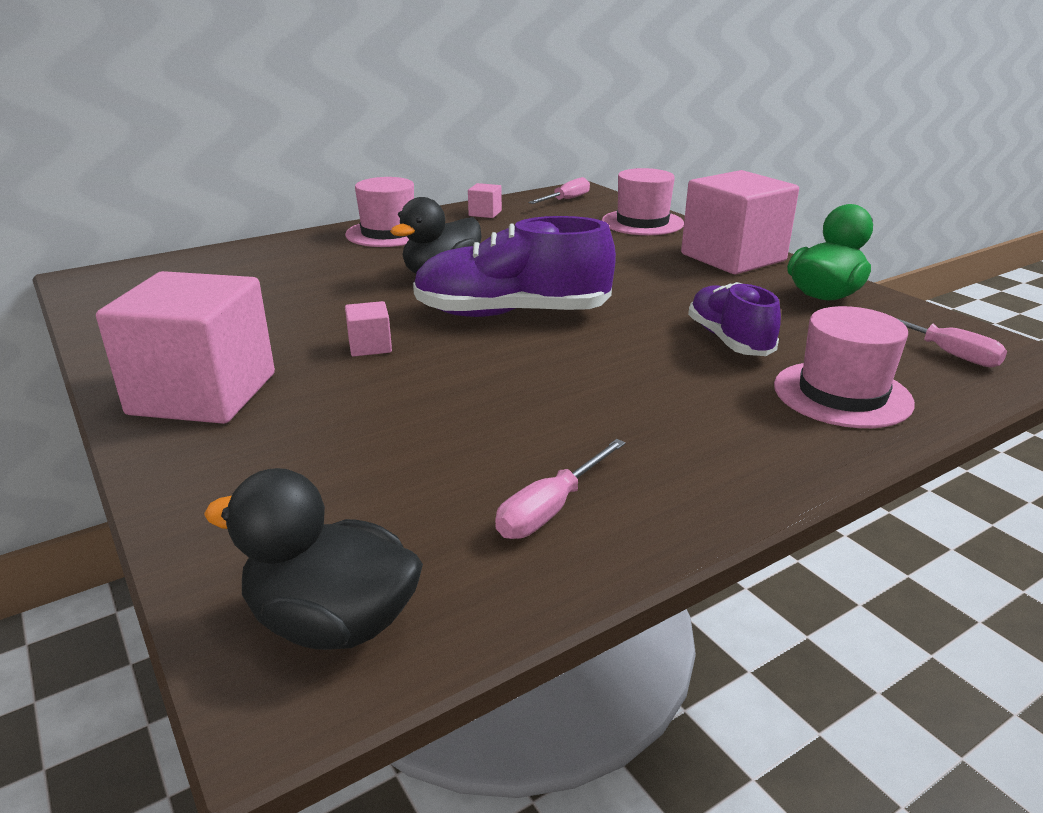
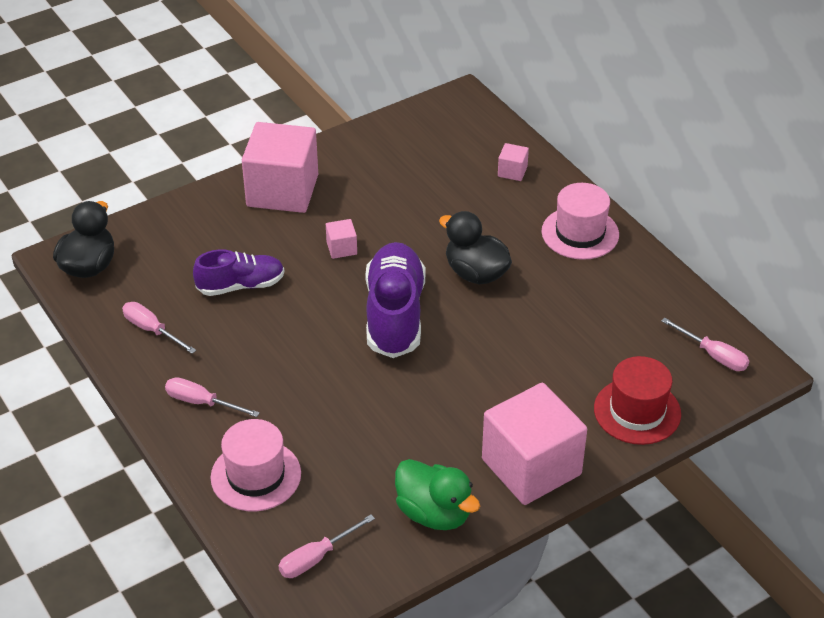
camera: 90 degrees right, 15 degrees up
pink cube [468,183,502,218] -> pink cube moved to [498,143,529,181]
pink hat [602,168,684,235] -> red hat [594,356,681,445]
purple shoe [688,282,781,356] -> purple shoe moved to [193,249,285,296]
none -> pink screwdriver [165,377,260,417]

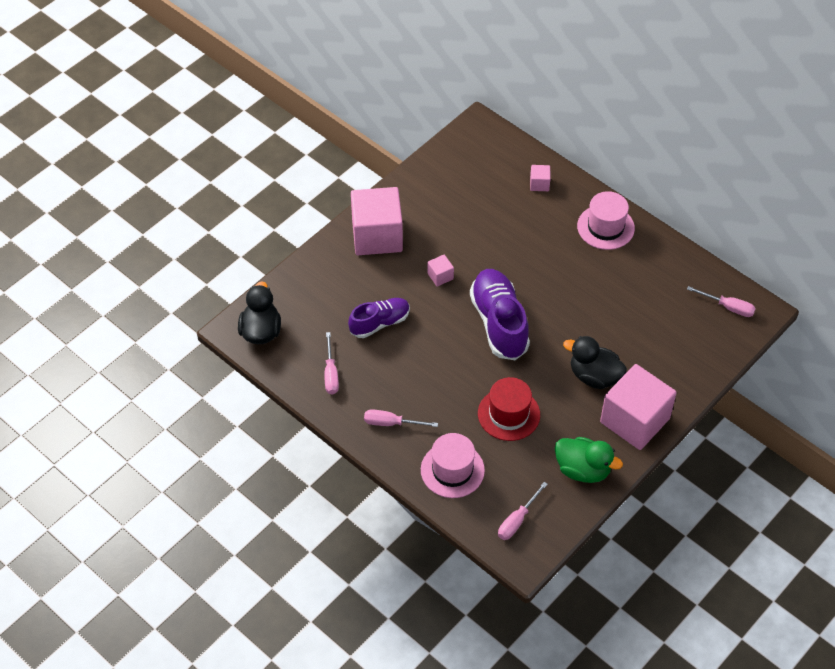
camera: 15 degrees left, 10 degrees up
pink screwdriver [122,302,196,354] -> pink screwdriver turned 120 degrees counterclockwise [324,332,339,394]
black duck [439,211,512,284] -> black duck moved to [563,336,627,389]
red hat [594,356,681,445] -> red hat moved to [478,377,540,441]

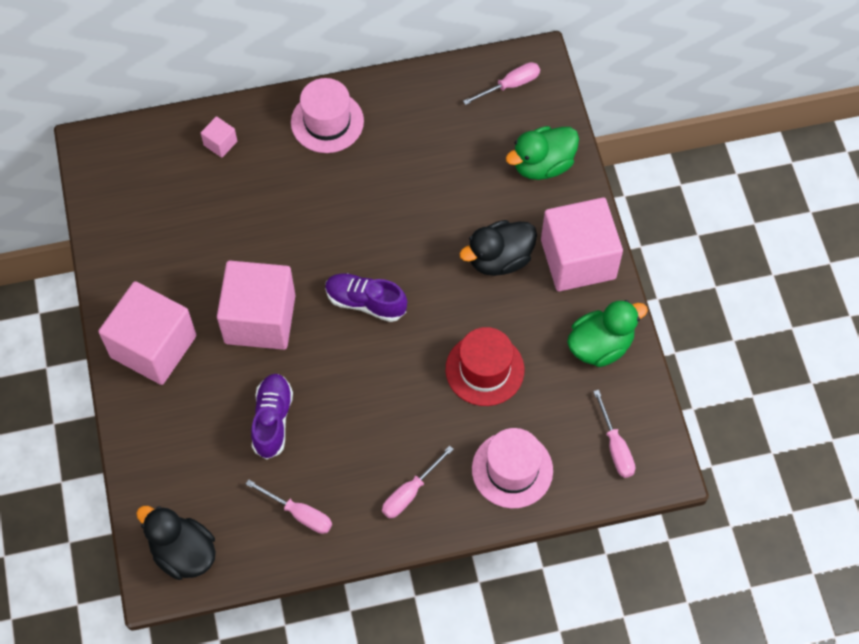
camera: 55 degrees left, 10 degrees up
pink cube [427,255,454,287] -> pink cube [217,261,296,350], size x2.43
purple shoe [470,269,530,360] -> purple shoe [325,273,407,322], size x0.62
none -> green duck [506,126,579,180]

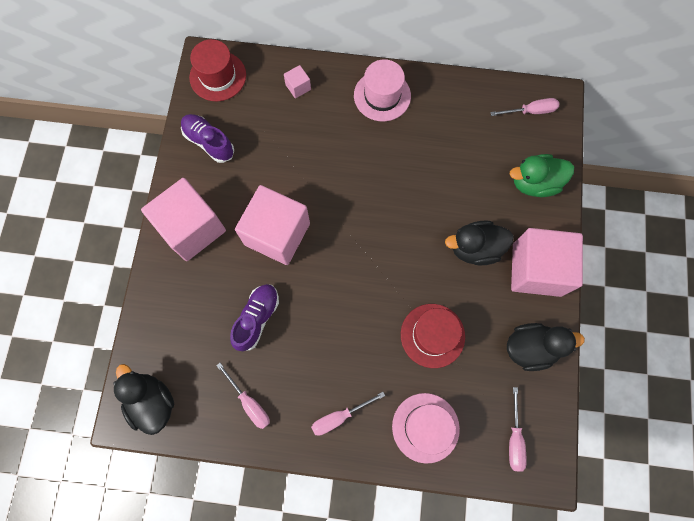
camera: 20 degrees right, 10 degrees up
purple shoe [325,273,407,322] -> purple shoe moved to [181,114,234,163]
green duck [567,300,648,367] -> black duck [507,323,585,371]
none -> red hat [189,39,246,101]

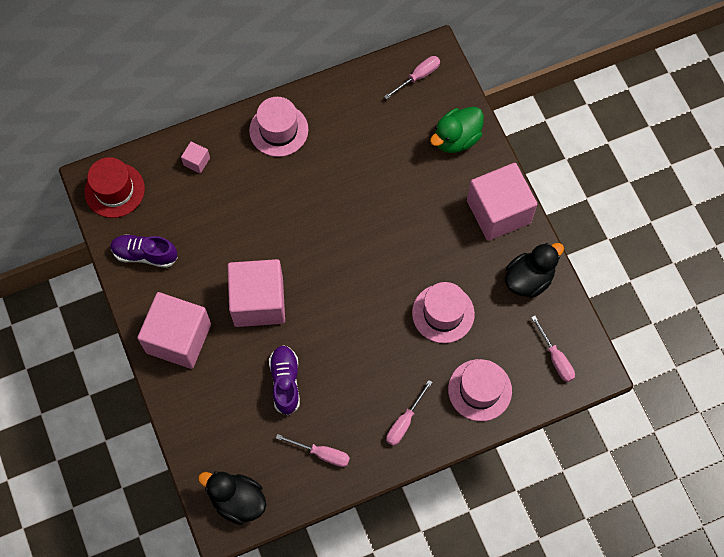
camera: 30 degrees left, 5 degrees down
red hat [401,304,465,368] -> pink hat [412,282,475,343]
black duck [445,220,514,266] -> none

